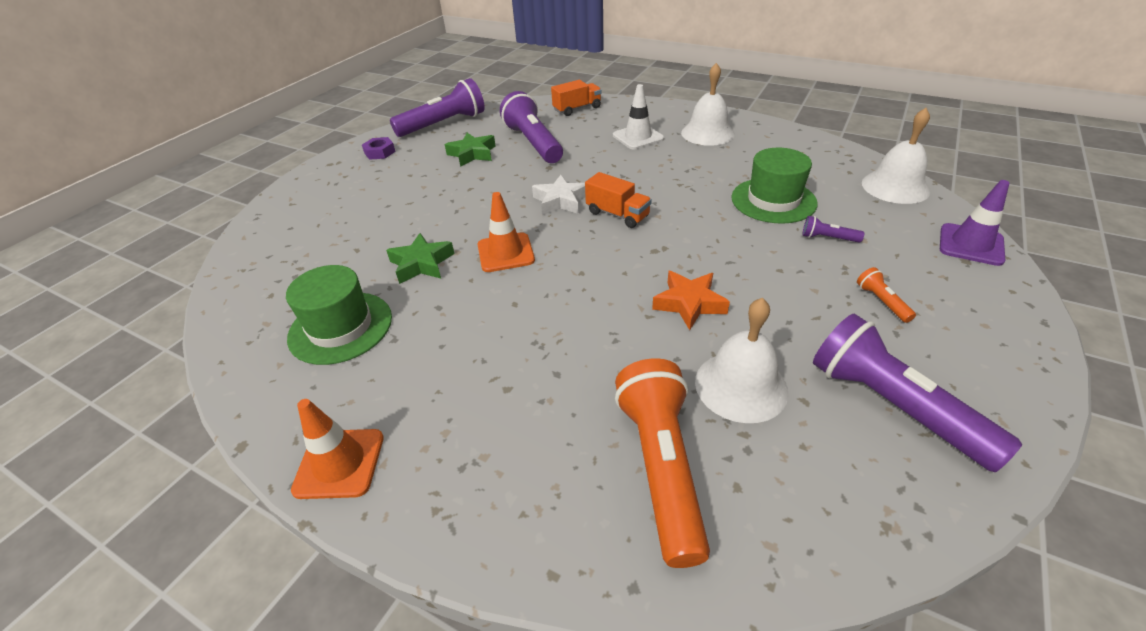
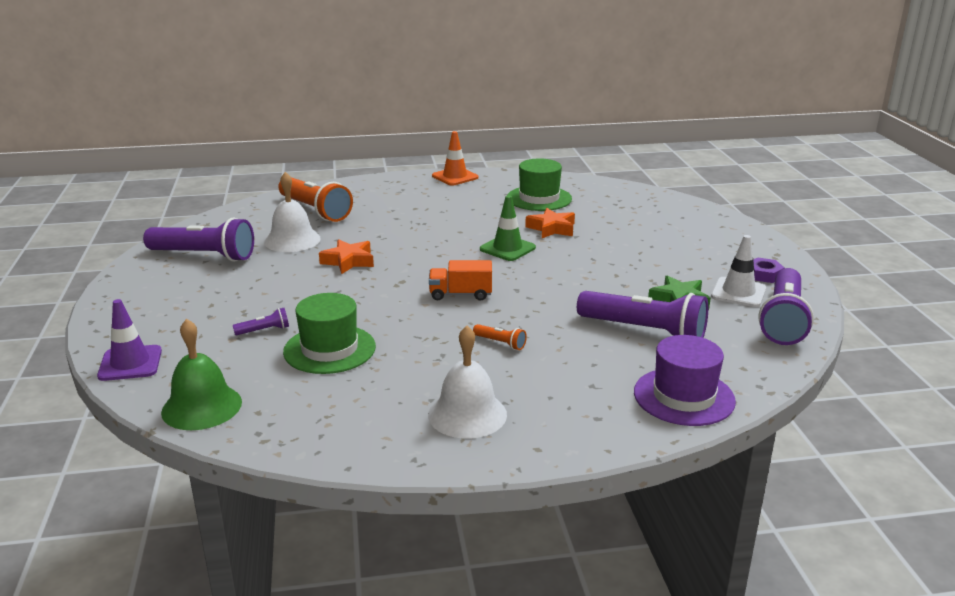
camera: 140 degrees right, 15 degrees down
green star [386,233,454,284] -> orange star [525,208,575,238]
orange traffic cone [477,192,535,272] -> green traffic cone [480,195,536,261]
white star [532,175,585,215] -> none
orange truck [551,80,602,116] -> purple hat [634,335,736,426]
white traffic cone [613,84,664,149] -> white traffic cone moved to [711,235,766,307]
orange flashlight [857,267,916,323] -> orange flashlight moved to [473,324,527,350]
white bell [862,108,930,204] -> green bell [161,318,242,430]

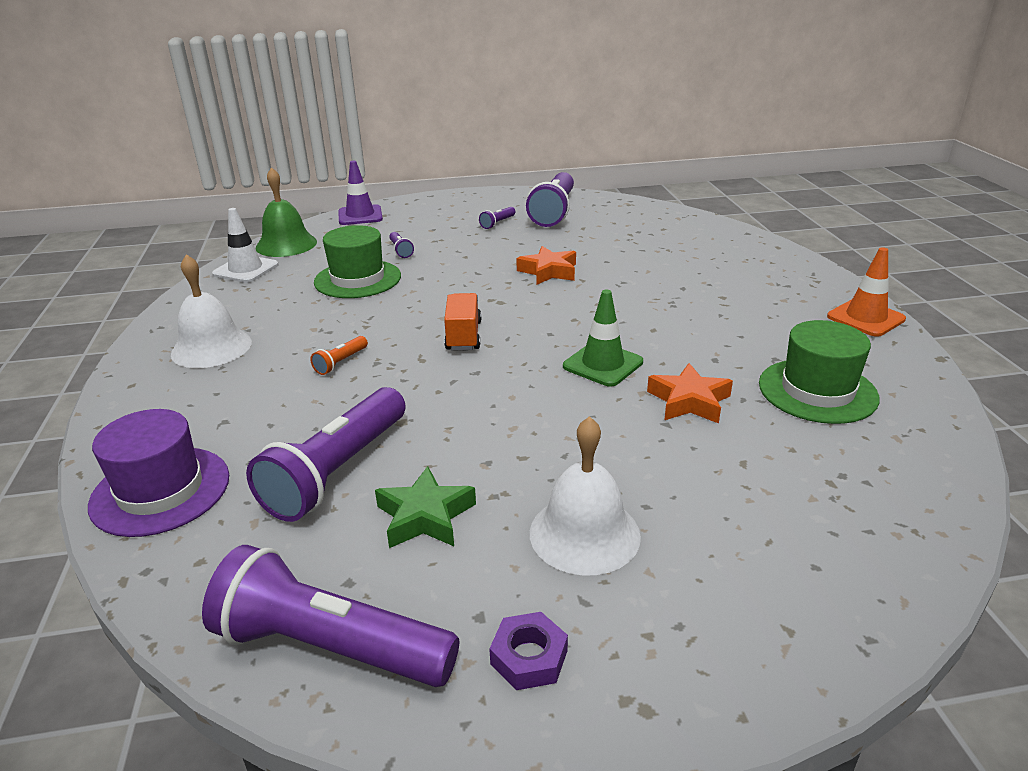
camera: 90 degrees right, 5 degrees up
white bell [264,172,321,252] -> white bell moved to [530,416,641,575]
orange flashlight [278,177,353,222] -> none
white traffic cone [711,235,766,307] -> white traffic cone moved to [212,208,279,283]
none -> purple flashlight [479,207,516,229]

